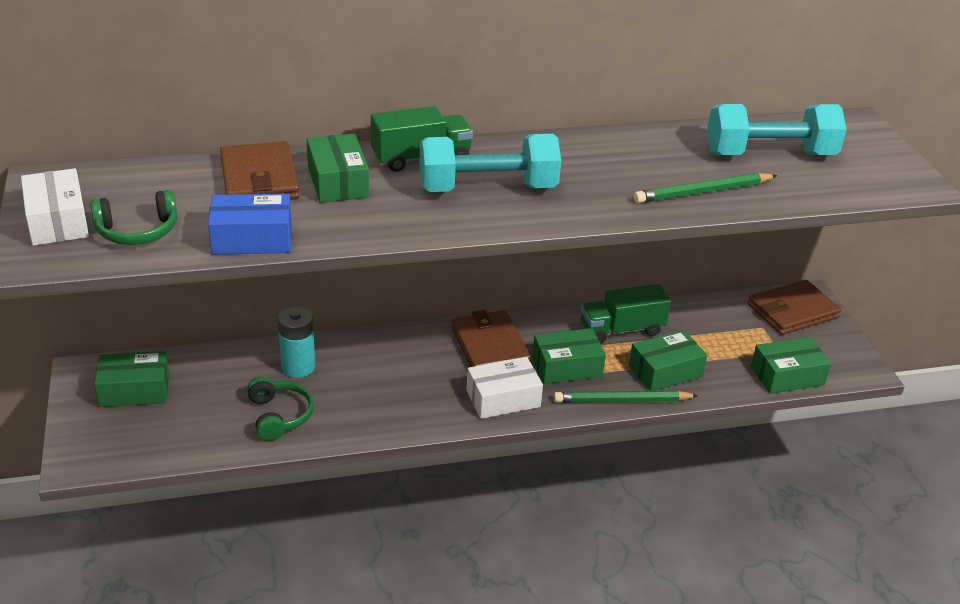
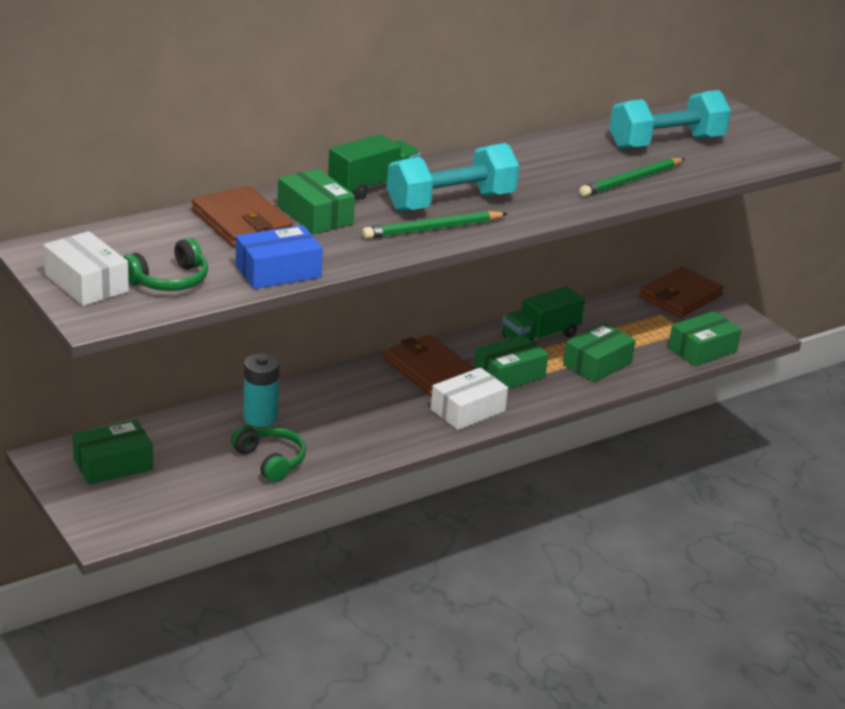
camera: 20 degrees left, 5 degrees down
green pencil [554,391,699,403] -> green pencil moved to [362,211,508,239]

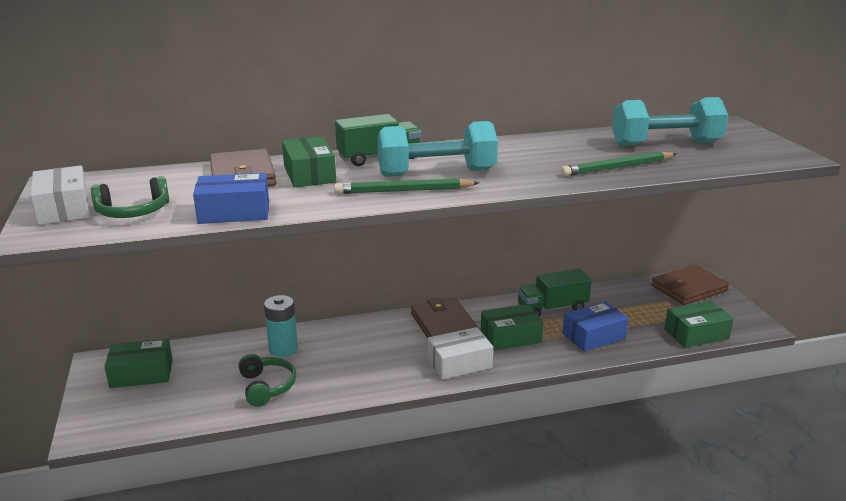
camera: 20 degrees right, 5 degrees down
green box [563,323,636,382] -> blue box [562,301,629,352]

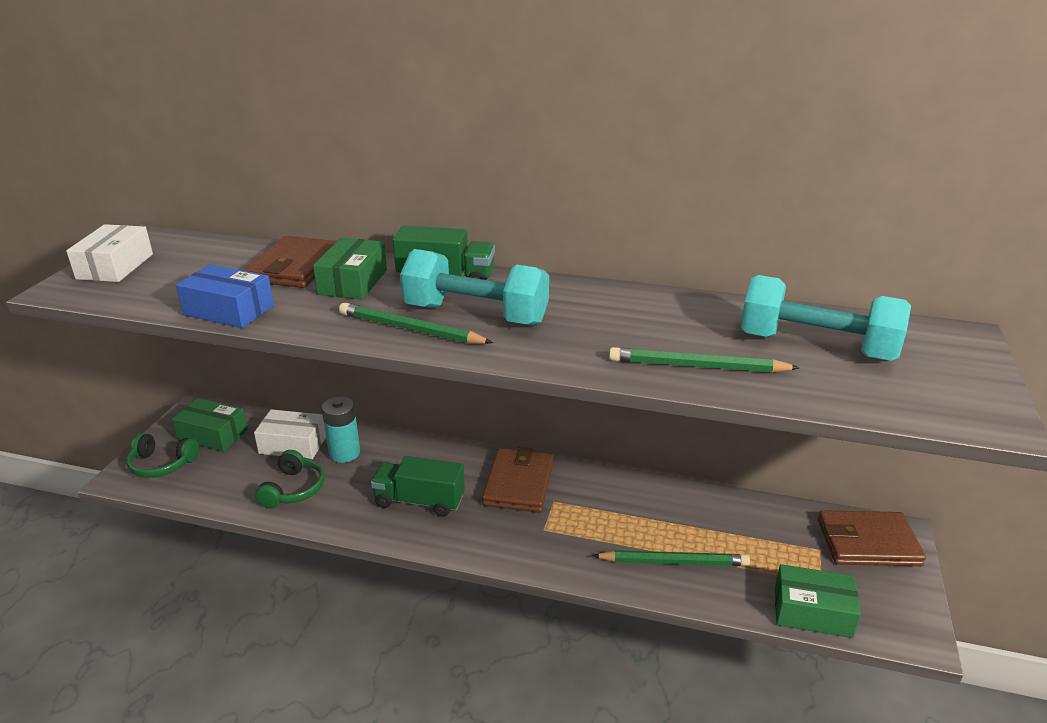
camera: 30 degrees right, 5 degrees up
green headphones [91,176,169,218] -> green headphones moved to [126,433,199,478]
white box [427,327,493,380] -> white box moved to [254,409,326,459]
green box [481,304,544,351] -> none
green truck [517,268,592,317] -> green truck moved to [371,456,465,517]
blue box [562,301,629,352] -> green pencil [592,550,750,566]

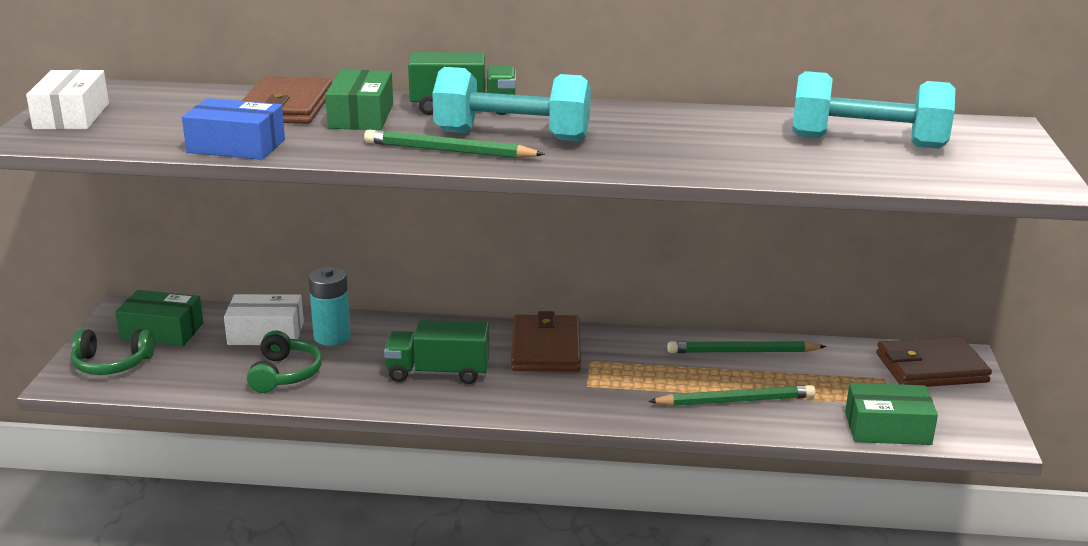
camera: 10 degrees left, 5 degrees down
green pencil [609,347,800,373] -> green pencil moved to [667,341,826,353]

